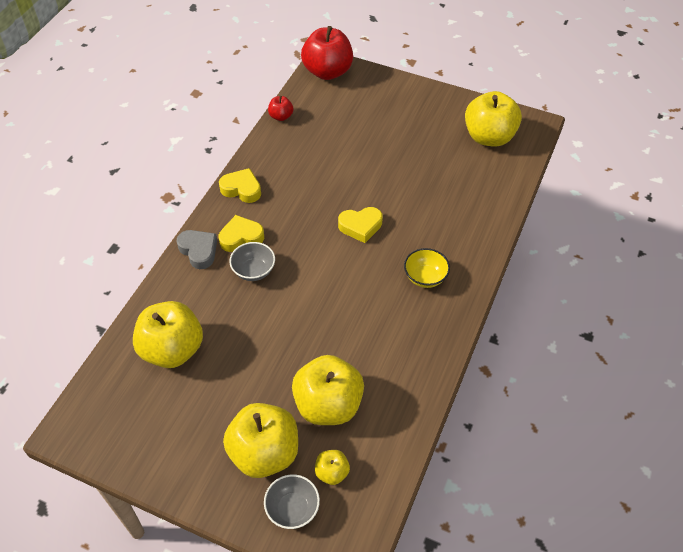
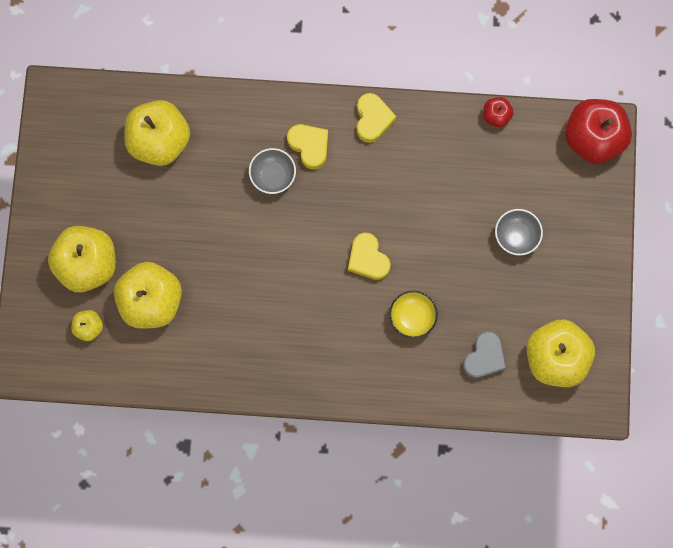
camera: 70 degrees right, 25 degrees up
grey heart [177,230,217,269] -> grey heart moved to [462,331,507,379]
grey bowl [264,474,320,529] -> grey bowl moved to [495,209,543,256]
yellow bowl [404,248,450,288] -> yellow bowl moved to [389,291,438,338]

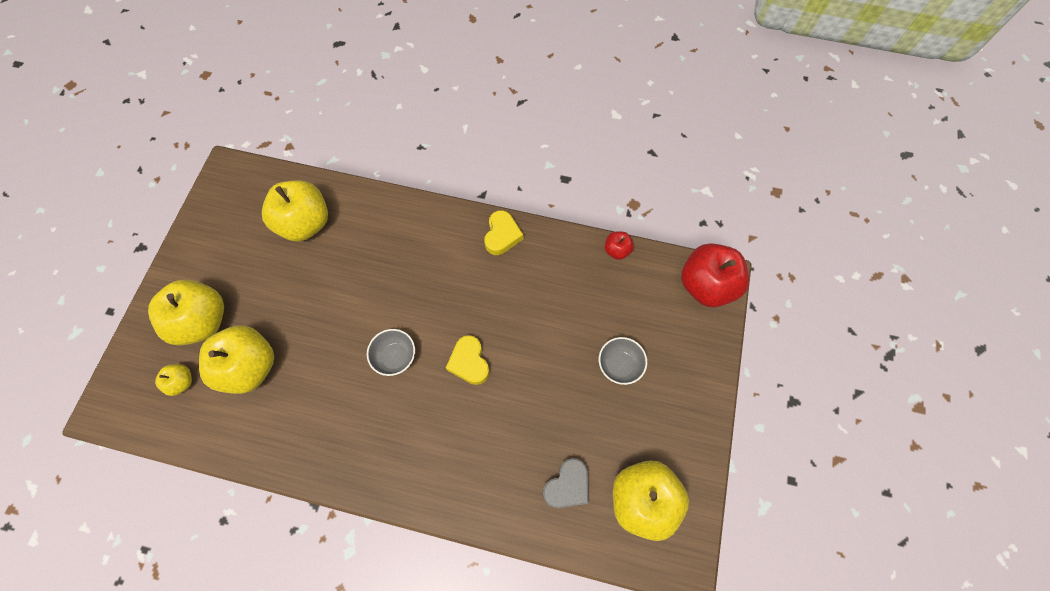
camera: 10 degrees right, 10 degrees down
grey bowl [249,148,296,194] -> grey bowl moved to [367,329,415,376]
yellow heart [287,124,328,170] -> none
yellow bowl [389,291,438,338] -> none

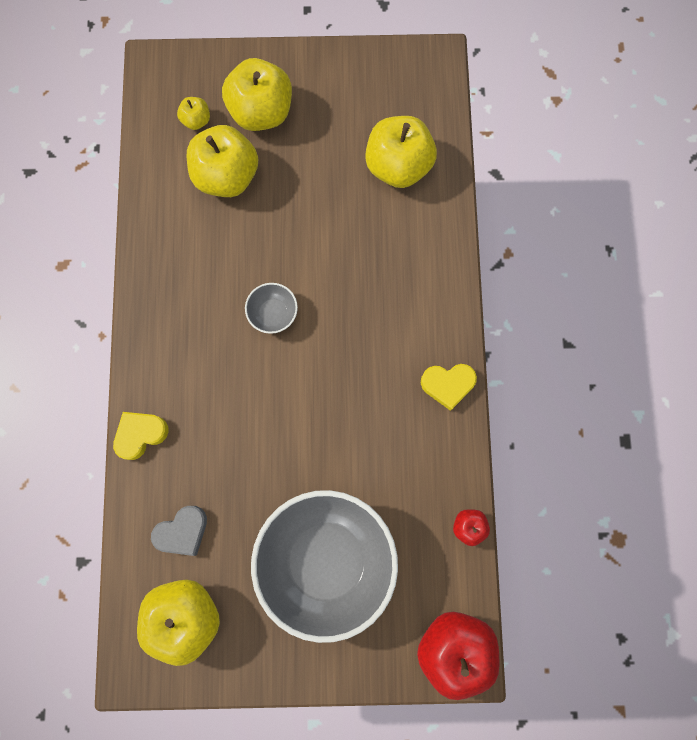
camera: 75 degrees right, 10 degrees up
yellow heart [446,335,490,385] -> yellow heart moved to [113,412,168,460]
grey heart [543,458,589,508] -> grey heart turned 60 degrees counterclockwise [151,506,207,556]
grey bowl [599,337,647,385] -> grey bowl [251,490,398,643], size x2.47

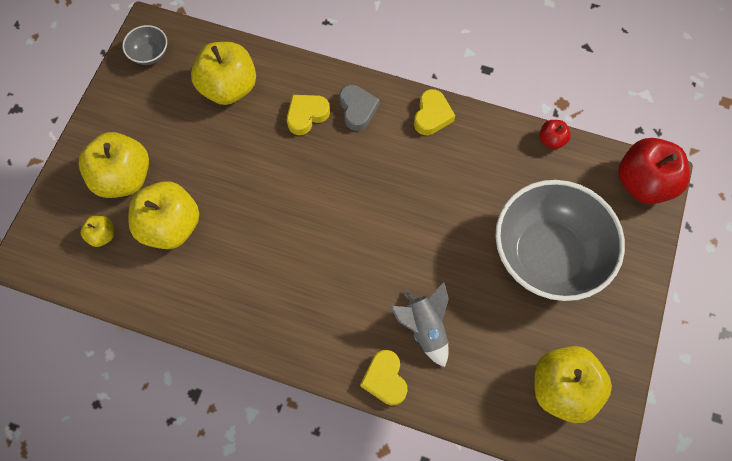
camera: 70 degrees left, 10 degrees down
grey heart [151,506,207,556] -> grey heart moved to [339,85,380,131]
grey bowl [245,283,298,334] -> grey bowl moved to [122,25,167,65]
none -> yellow heart [287,95,330,135]
none -> grey rocket [390,282,449,367]

